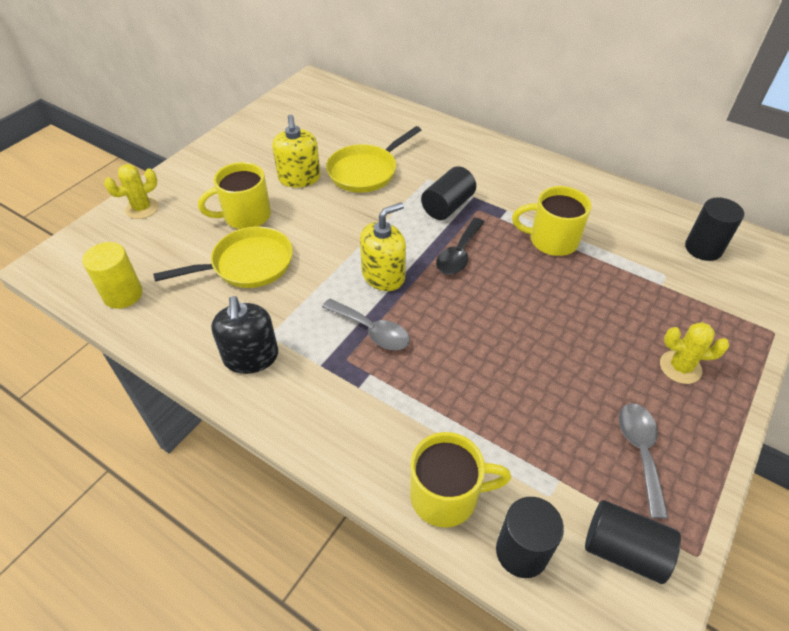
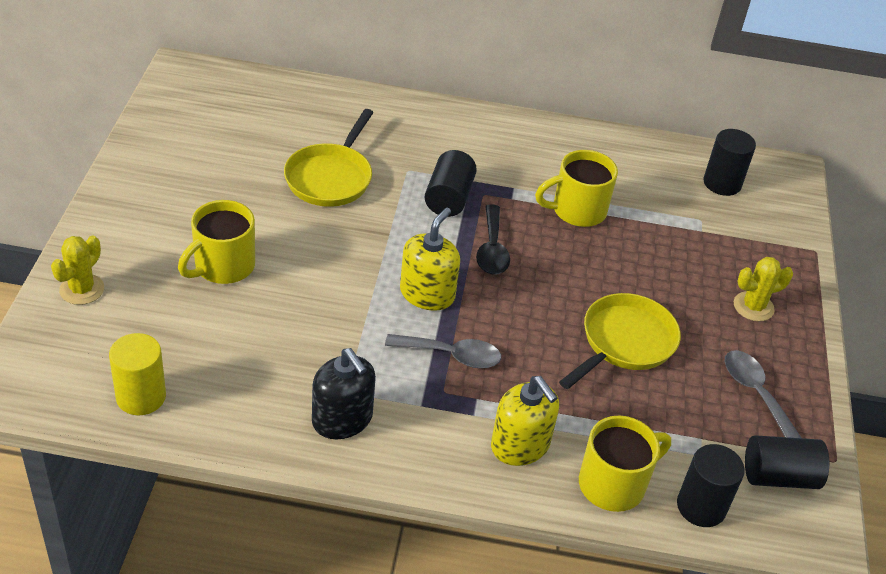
camera: 30 degrees left, 5 degrees down
yellow pan [153,226,293,288] -> yellow pan moved to [559,293,681,389]
yellow soap dispenser [272,115,321,188] -> yellow soap dispenser moved to [491,376,559,466]

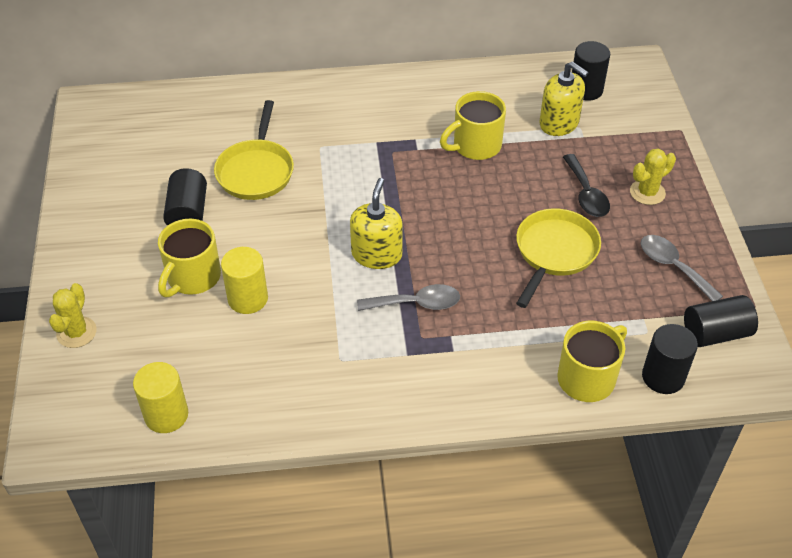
camera: 10 degrees left, 5 degrees up
black soap dispenser [312,348,376,439] -> none
black cylinder [424,150,477,217] -> black cylinder moved to [163,168,207,226]
black spoon [476,204,510,275] -> black spoon moved to [563,154,610,217]
yellow soap dispenser [491,376,559,466] -> yellow soap dispenser moved to [539,61,589,136]
none -> yellow cylinder [221,247,268,314]

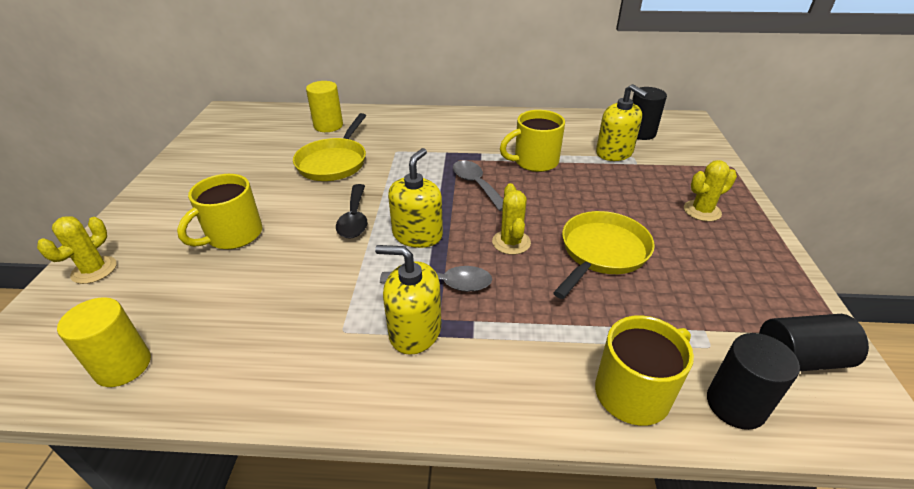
camera: 10 degrees right, 10 degrees down
black cylinder [163,168,207,226] -> none
yellow cylinder [221,247,268,314] -> yellow cylinder moved to [306,81,343,132]
black spoon [563,154,610,217] -> black spoon moved to [336,184,368,239]
grey spoon [640,235,723,301] -> grey spoon moved to [453,160,504,211]
none -> yellow soap dispenser [375,245,441,355]
none -> yellow cactus [492,183,531,255]

